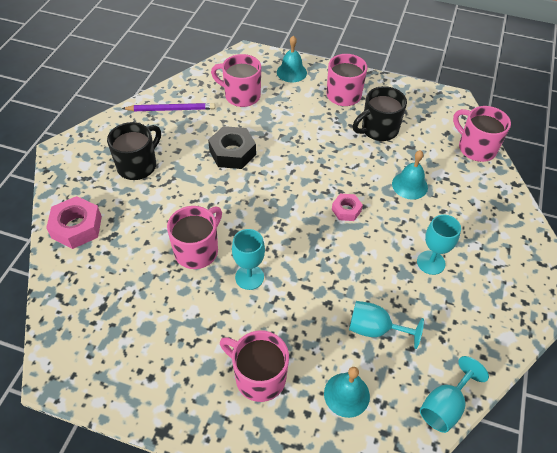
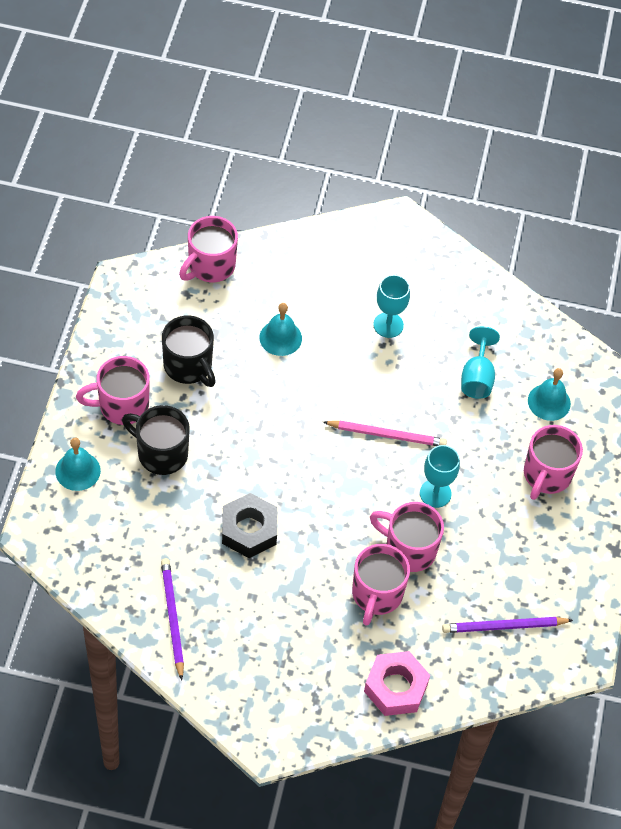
camera: 100 degrees left, 5 degrees up
black mug [107,122,161,180] -> black mug moved to [122,405,190,475]
pink mug [211,54,261,107] -> pink mug moved to [352,544,410,626]
pink nut [332,194,363,221] -> none
turquoise goblet [420,356,489,433] -> none
none -> pink pencil [323,421,447,446]
none -> purple pencil [442,617,573,633]

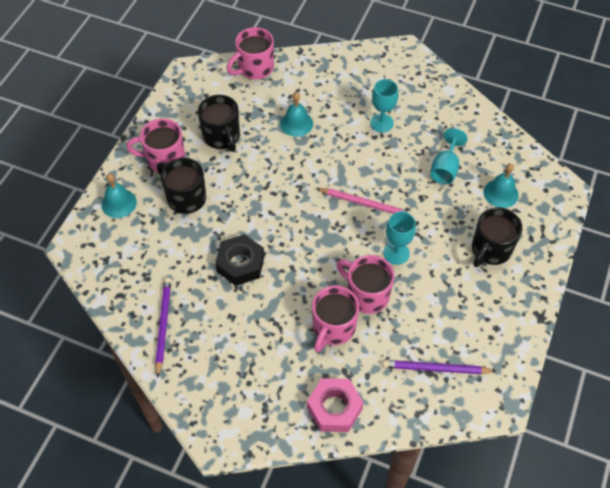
camera: 15 degrees right, 0 degrees up
pink mug [524,425,583,500] -> black mug [472,207,522,267]

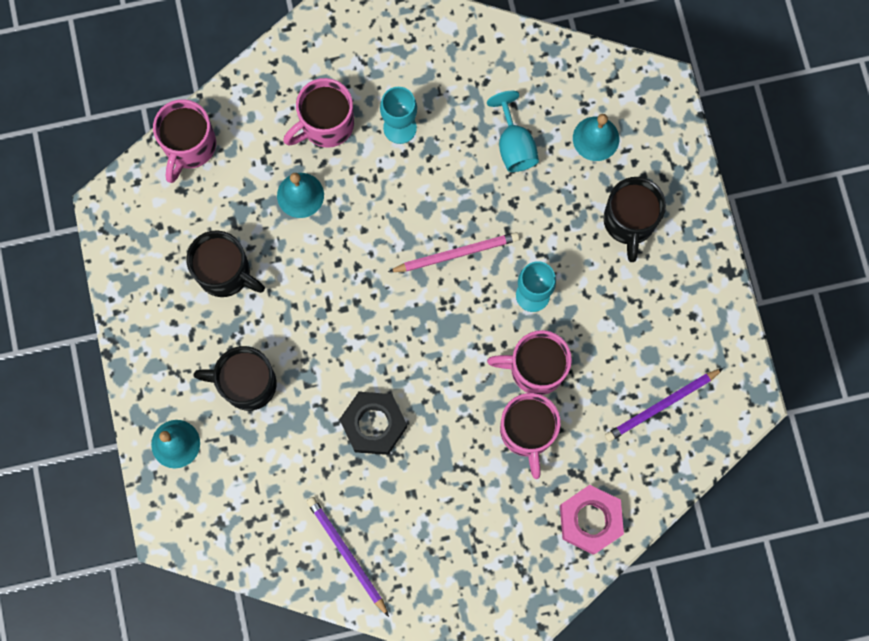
camera: 35 degrees left, 20 degrees up
pink mug [126,118,185,173] -> pink mug moved to [283,78,354,148]

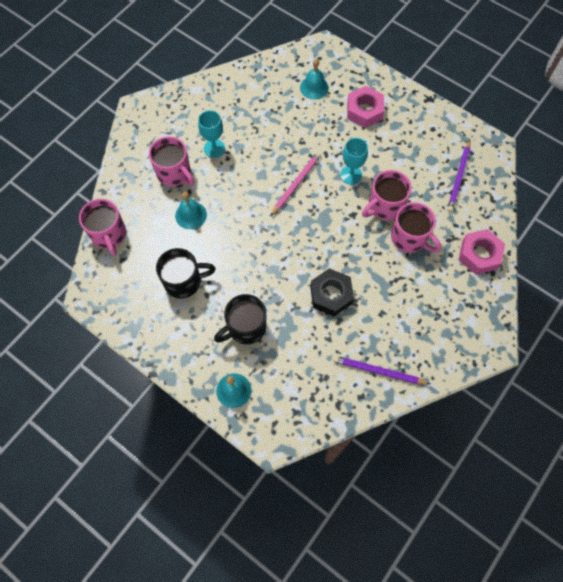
camera: 40 degrees left, 10 degrees down
pink mug [283,78,354,148] -> pink mug turned 60 degrees counterclockwise [149,136,195,186]
turquoise goblet [487,91,539,172] -> none
black mug [604,177,666,262] -> pink nut [347,86,384,128]

